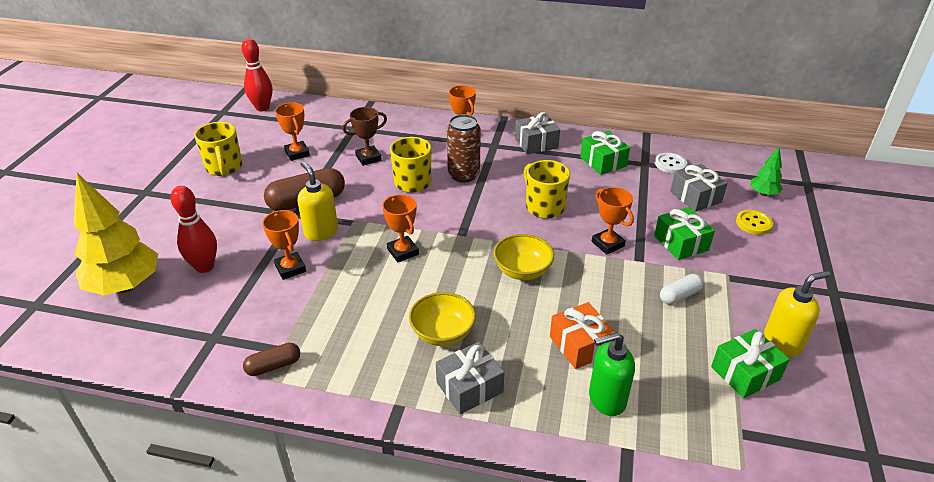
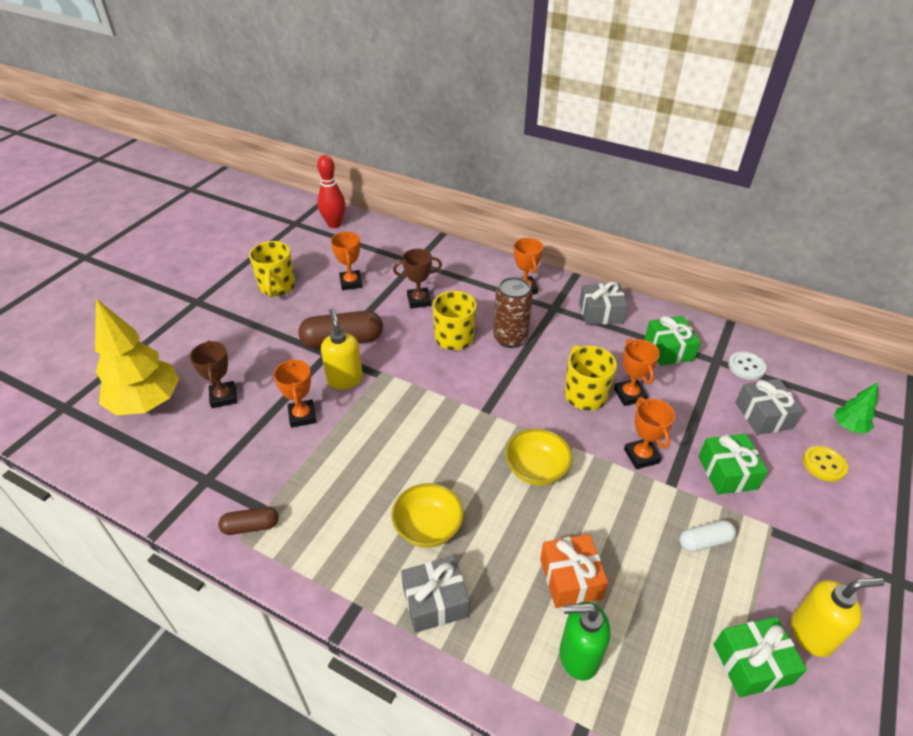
camera: 15 degrees right, 5 degrees up
red bowling pin [170,186,217,273] -> brown trophy [190,340,237,408]
orange trophy [382,194,419,262] -> orange trophy moved to [614,338,660,406]

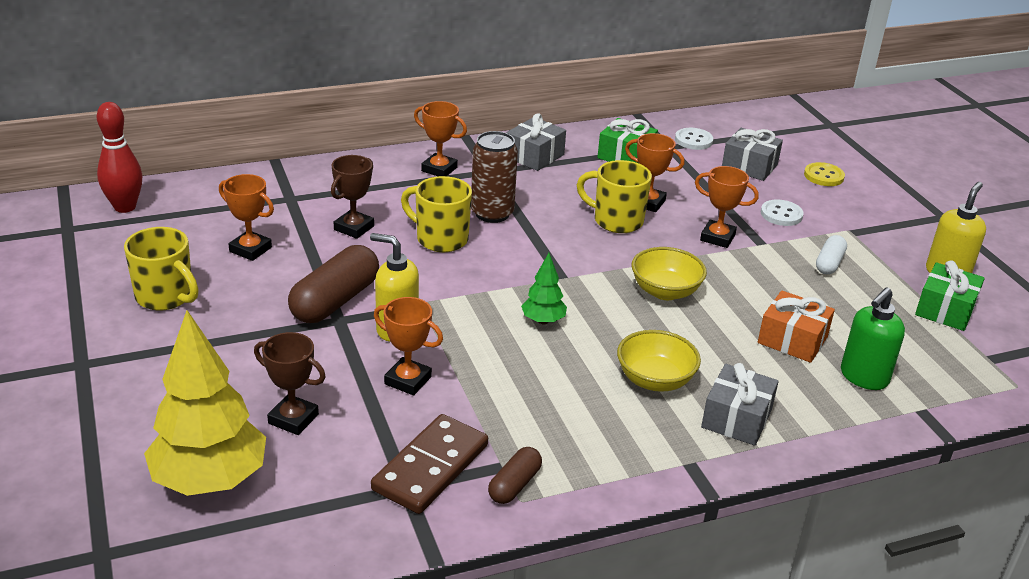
camera: 50 degrees left, 10 degrees down
green gift [699,434,768,494] -> white button [761,199,804,226]
green tree [834,382,878,433] -> green tree moved to [521,253,567,324]
none -> brown domino [371,414,488,514]

